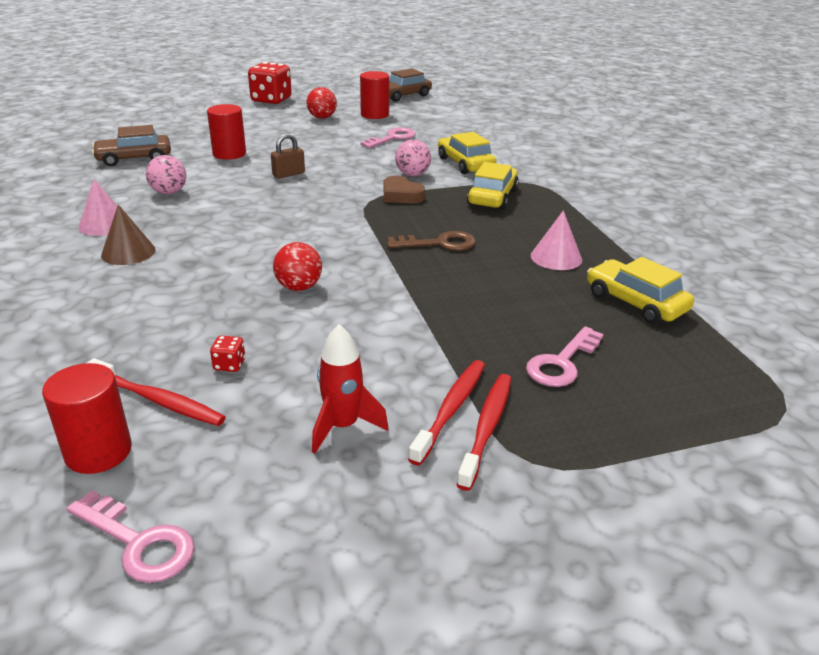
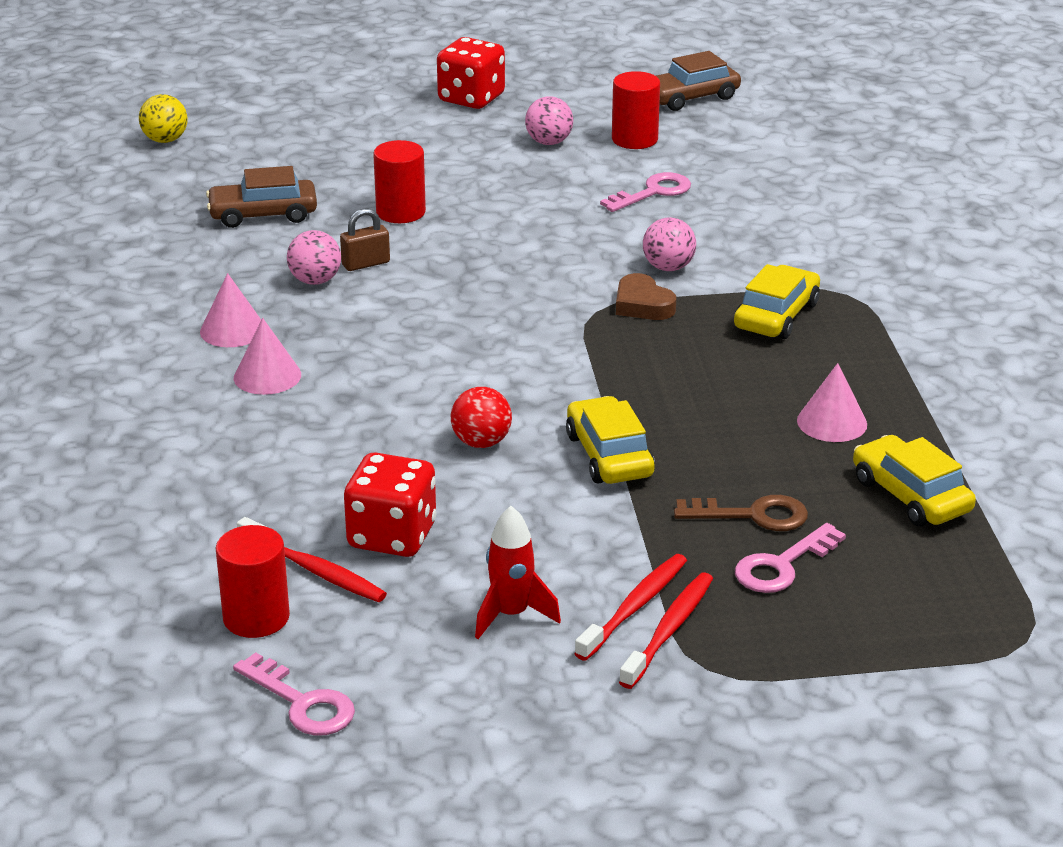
camera: 10 degrees right, 0 degrees up
brown cone [101,205,156,265] -> pink cone [234,318,301,395]
red dice [210,336,245,372] -> red dice [344,452,437,557], size x2.41
brown padlock [271,133,305,179] -> brown padlock moved to [340,208,390,271]
red ball [306,87,337,119] -> pink ball [525,96,573,145]
brown key [387,231,476,251] -> brown key moved to [674,495,808,531]
yellow car [438,132,497,174] -> yellow car moved to [566,396,655,484]
none -> yellow ball [139,94,188,143]

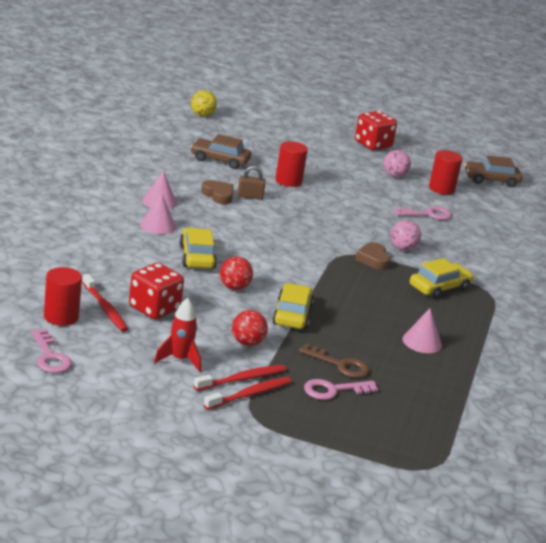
camera: 20 degrees right, 5 degrees down
pink ball [287,230,341,285] -> brown heart [201,180,233,204]
yellow car [853,435,976,526] -> yellow car moved to [180,228,217,269]
none -> red ball [232,310,268,346]

